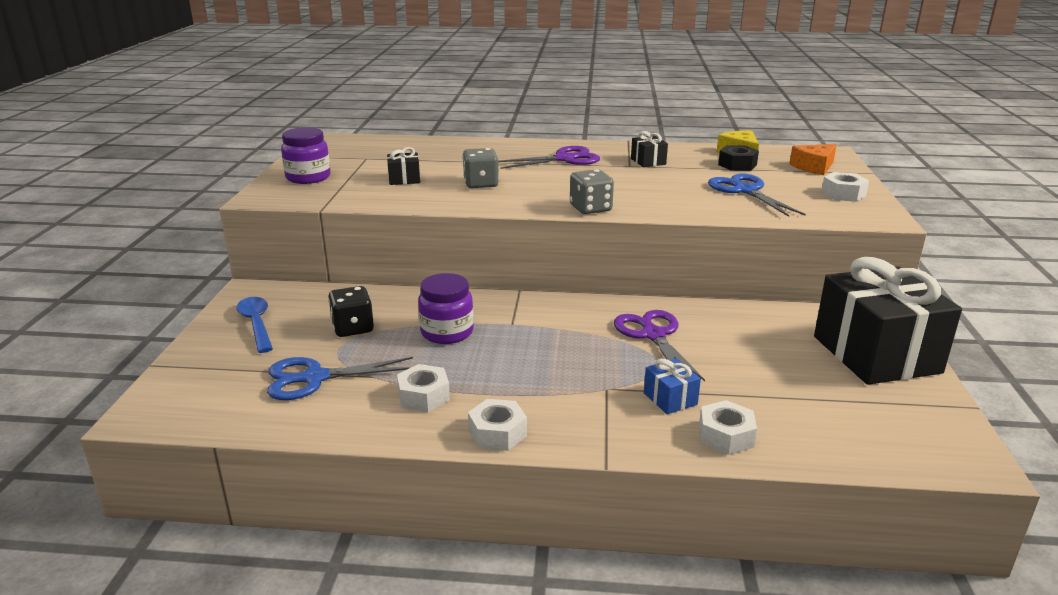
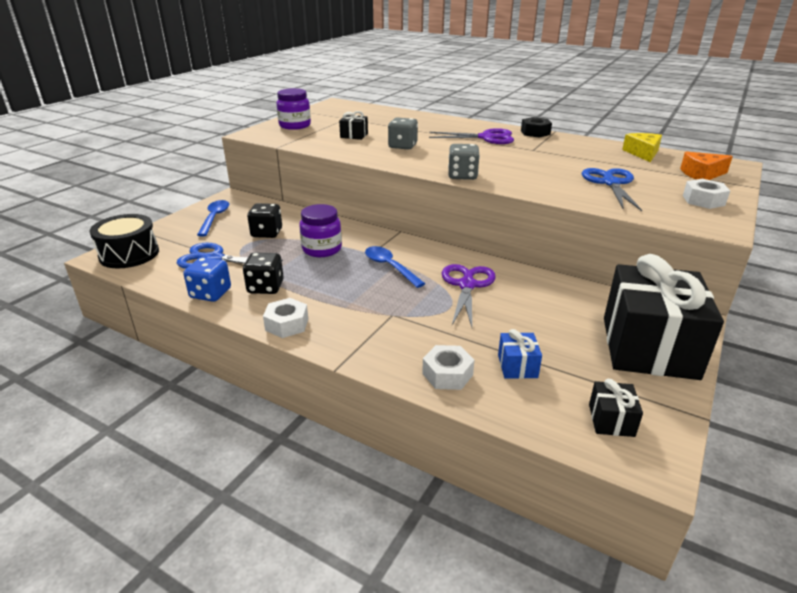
camera: 25 degrees right, 5 degrees up
white nut [397,364,450,412] -> black dice [243,253,284,294]
black gift [631,131,668,167] -> black gift moved to [589,379,643,437]
blue gift [644,358,701,414] -> blue gift moved to [498,329,542,379]
black nut [718,146,759,171] -> black nut moved to [521,117,552,138]
none -> black drum [89,214,159,268]
none -> blue dice [183,257,231,302]
none -> blue spoon [365,246,425,288]

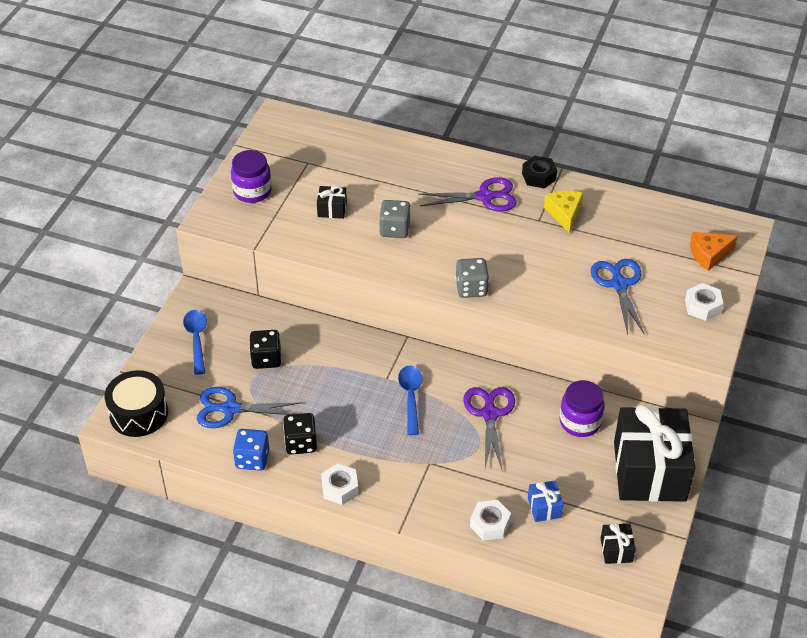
camera: 10 degrees left, 15 degrees up
purple jar [300,204,342,257] -> purple jar moved to [560,380,605,437]
blue spoon [365,246,425,288] -> blue spoon turned 45 degrees clockwise [398,365,422,435]
yellow cheese [622,133,662,162] -> yellow cheese moved to [544,191,583,233]

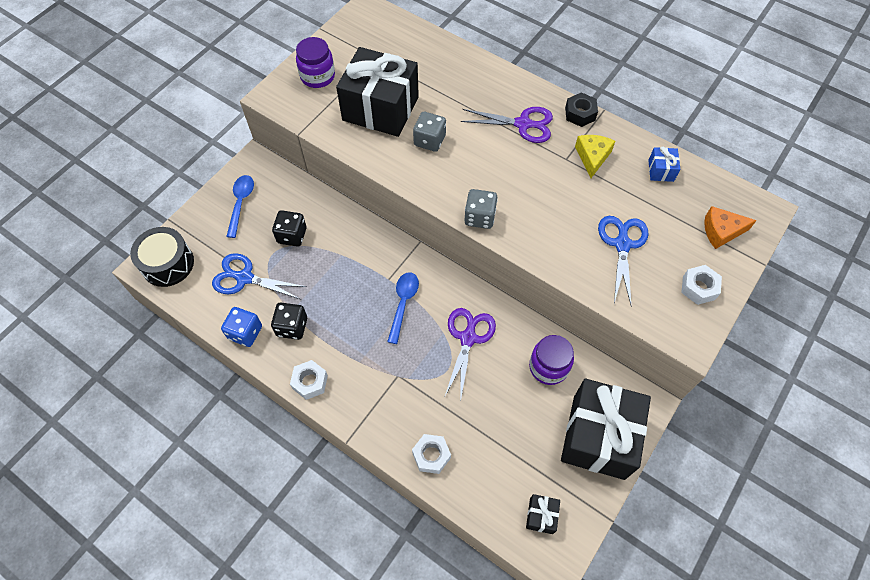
camera: 15 degrees right, 15 degrees up
black gift [317,186,347,219] -> black gift [336,47,419,137], size x2.48
blue gift [528,480,563,522] -> blue gift moved to [648,147,680,182]

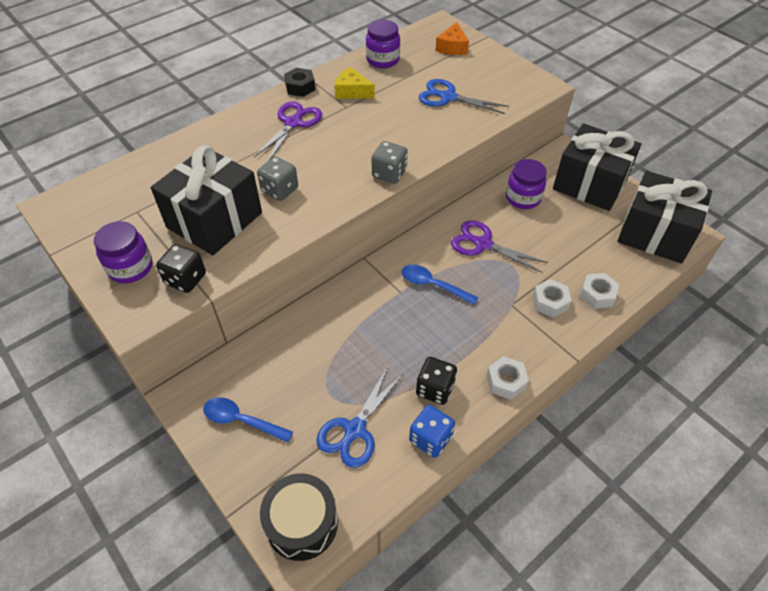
camera: 75 degrees left, 10 degrees down
black dice [272,210,307,247] -> black dice moved to [156,244,206,293]
black gift [526,494,560,534] -> black gift [618,171,712,264], size x2.48
blue gift [648,147,680,182] -> purple jar [366,20,400,68]
white nut [681,265,722,305] -> white nut moved to [533,279,571,318]

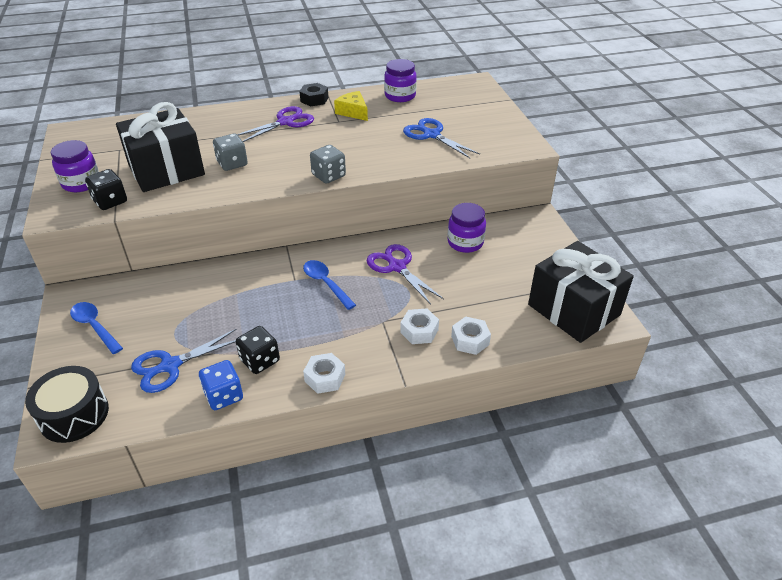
camera: 25 degrees right, 10 degrees down
orange cheese [435,22,469,55] -> none
black gift [553,123,641,211] -> none

